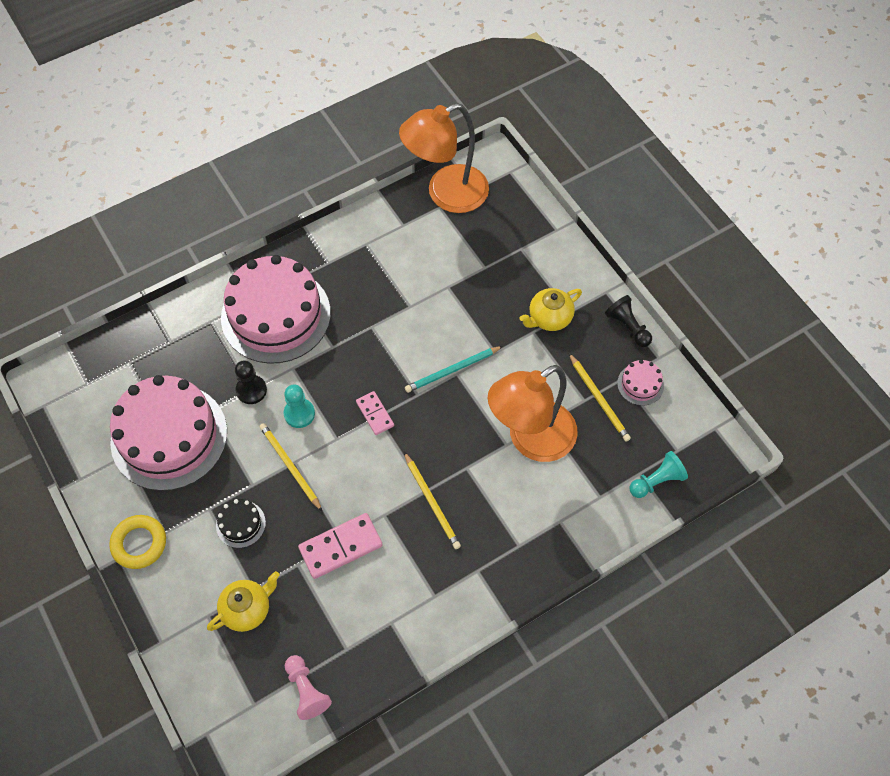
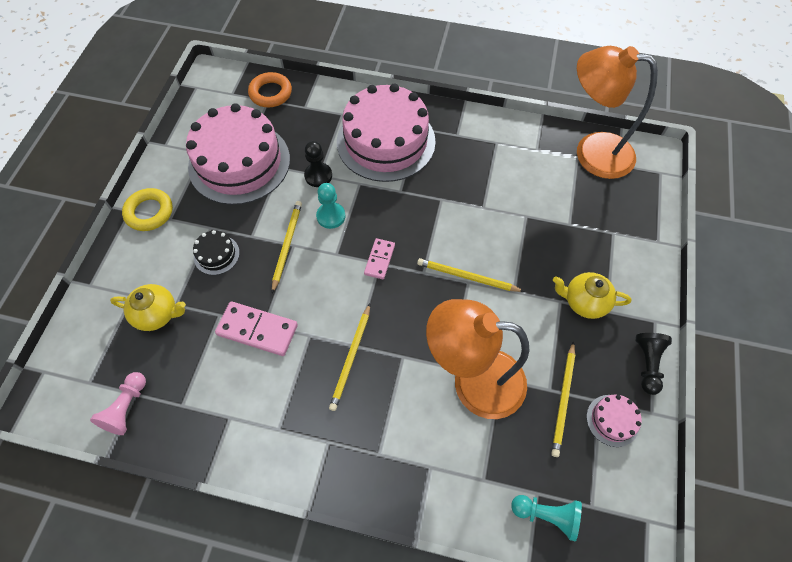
camera: 45 degrees right, 0 degrees up
turquoise pencil [405,346,503,393] -> yellow pencil [417,258,524,292]
none -> orange ring [248,72,292,107]

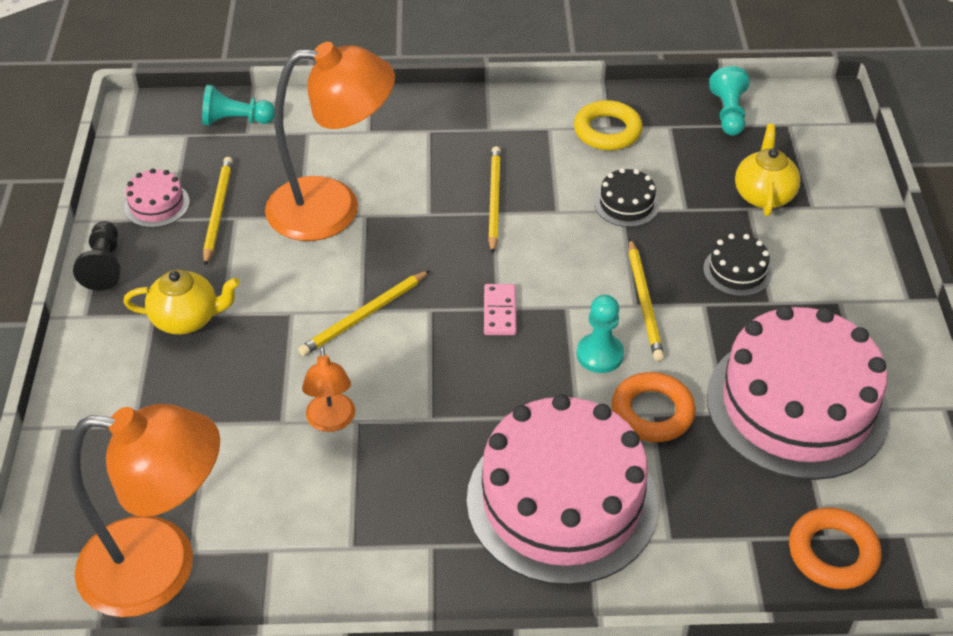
camera: 165 degrees right, 15 degrees down
pink pawn [90,372,146,435] -> turquoise pawn [709,66,750,136]
yellow teapot [110,284,186,331] -> yellow teapot turned 105 degrees clockwise [735,124,801,216]
yellow ring [122,188,173,231] -> yellow ring moved to [574,100,643,150]
pink domino [215,301,298,356] -> black cake [594,168,659,227]
black pawn [304,141,332,187] -> orange ring [612,372,696,442]
yellow pencil [417,258,524,292] -> yellow pencil turned 135 degrees clockwise [298,270,430,356]
none -> orange lamp [302,346,355,432]

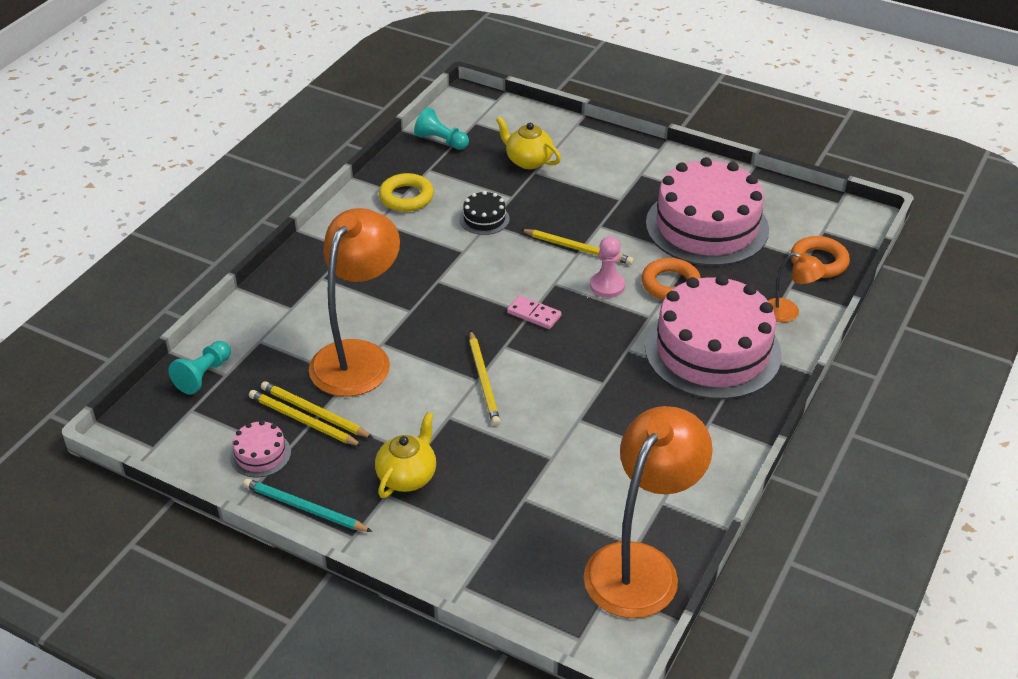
camera: 60 degrees left, 5 degrees down
black pawn [73,221,121,291] -> turquoise pencil [243,478,373,532]
orange lamp [302,346,355,432] -> orange lamp moved to [768,253,826,322]
yellow pencil [488,146,501,254] -> yellow pencil moved to [261,381,373,438]
turquoise pawn [576,295,624,373] -> pink pawn [590,237,625,298]
black cake [703,234,772,296] -> none

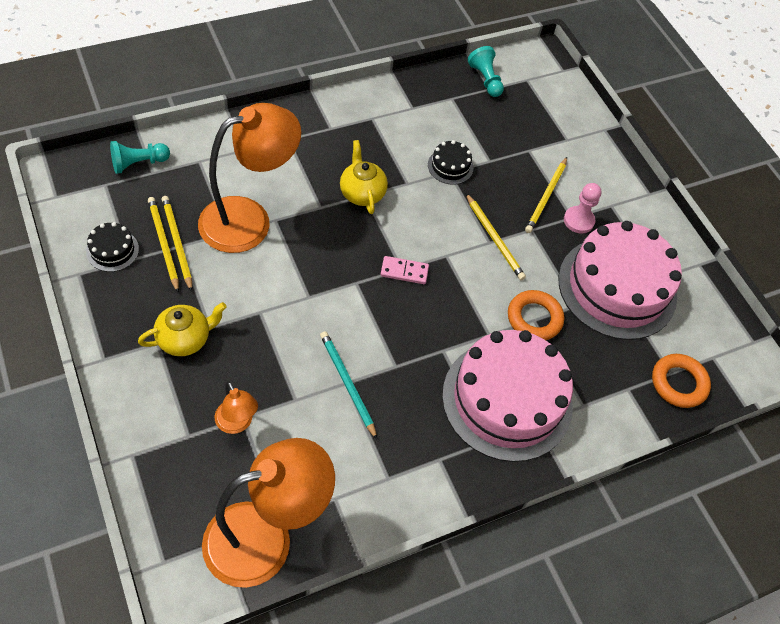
camera: 30 degrees right, 15 degrees up
pink cake [230,420,291,477] -> black cake [86,222,139,272]
turquoise pencil [243,478,373,532] -> turquoise pencil moved to [320,331,377,439]
yellow ring [379,173,434,212] -> none
yellow pencil [469,330,501,426] -> yellow pencil moved to [525,157,567,233]
yellow teapot [496,117,561,169] -> yellow teapot moved to [340,140,388,214]
pink domino [507,295,562,329] -> pink domino turned 60 degrees counterclockwise [380,256,429,284]
pink pawn [590,237,625,298] -> pink pawn moved to [564,183,601,234]
orange lamp [768,253,826,322] -> orange lamp moved to [215,382,258,434]

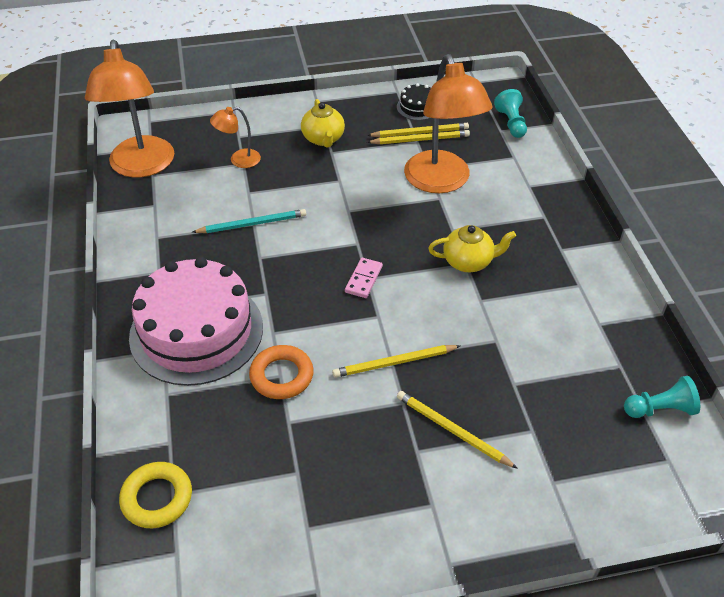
camera: 110 degrees right, 10 degrees down
black cake [428,140,473,185] -> none
pink cake [559,221,682,340] -> none
pink pawn [564,183,601,234] -> none
orange ring [652,354,711,408] -> yellow ring [119,462,192,528]

